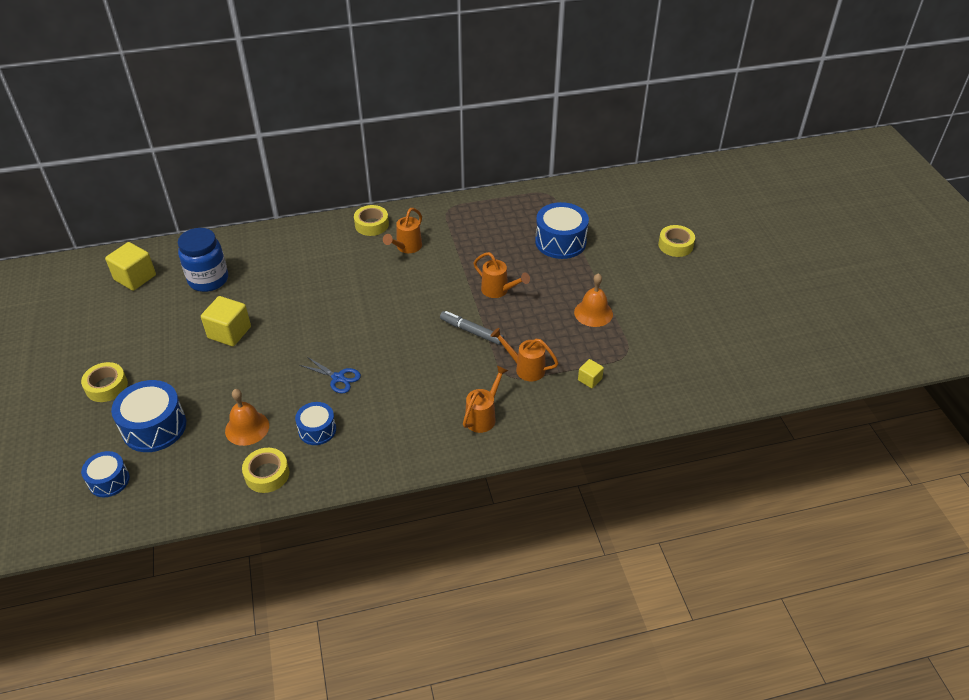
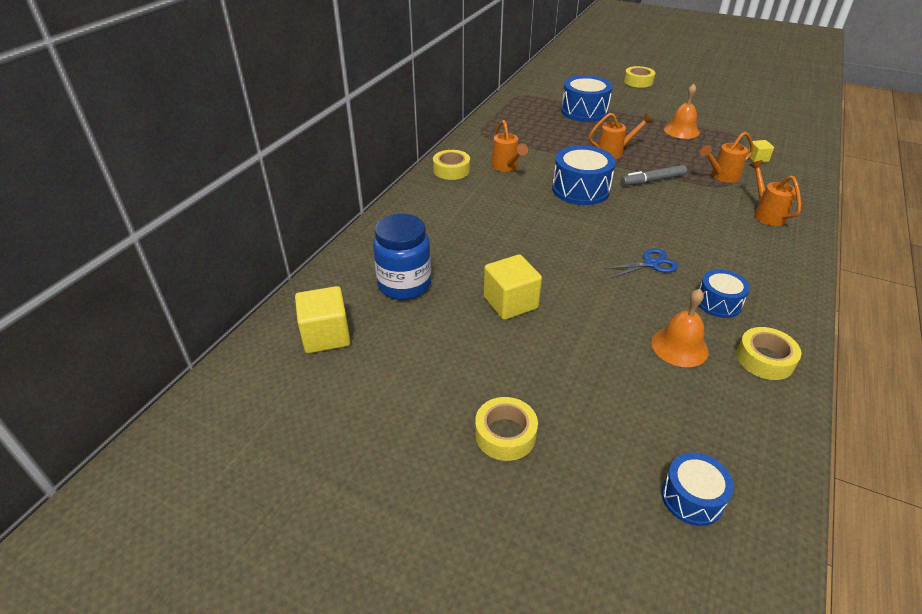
camera: 50 degrees left, 5 degrees down
blue drum [111,380,186,452] -> blue drum moved to [552,145,616,205]

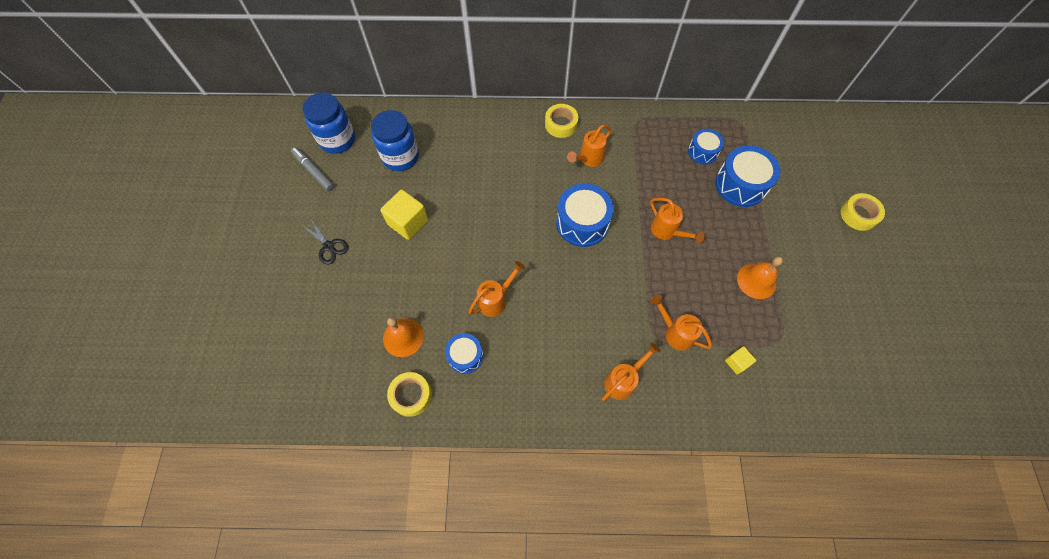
camera: 65 degrees right, 25 degrees up
yellow cube [295,286,351,353] -> blue jar [302,93,355,154]
yellow tape [475,397,538,461] -> none
blue scissors [604,248,678,278] -> orange watering can [468,261,525,317]
grey marker [621,165,687,186] -> grey marker moved to [291,147,335,191]
blue drum [661,453,734,526] -> blue drum moved to [688,129,724,164]
none -> black scissors [303,218,349,264]

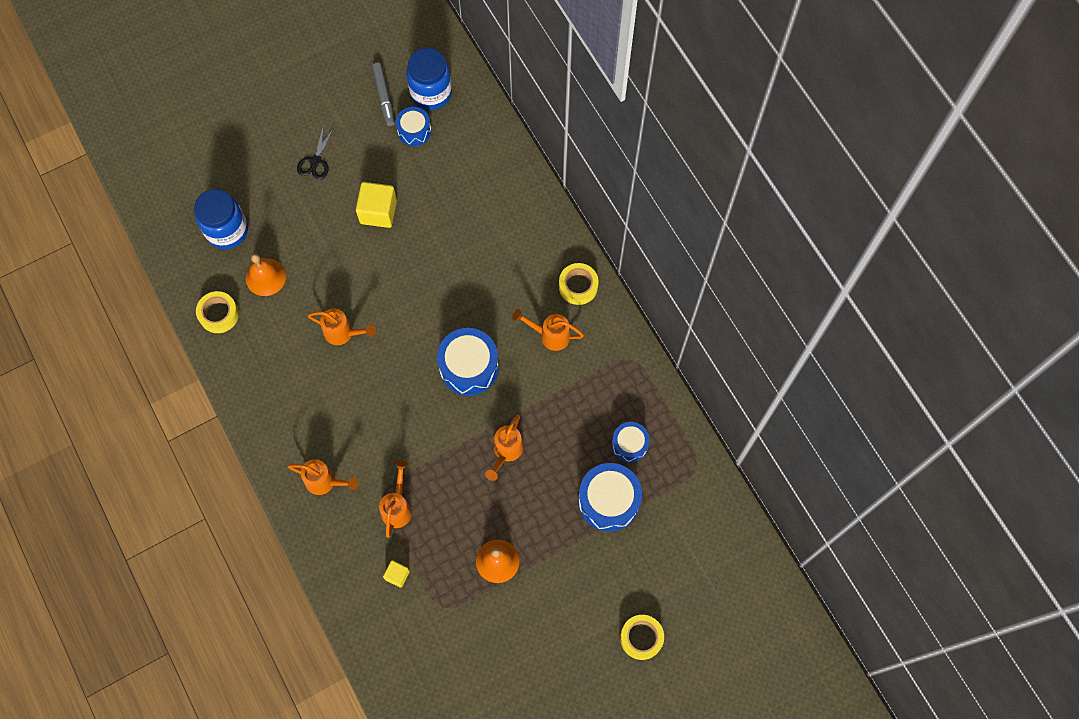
camera: 60 degrees right, 5 degrees up
grey marker [291,147,335,191] -> grey marker turned 150 degrees clockwise [372,62,395,126]
blue jar [371,110,419,171] -> blue jar moved to [194,189,248,249]
blue drum [445,333,483,374] -> blue drum moved to [396,107,431,146]

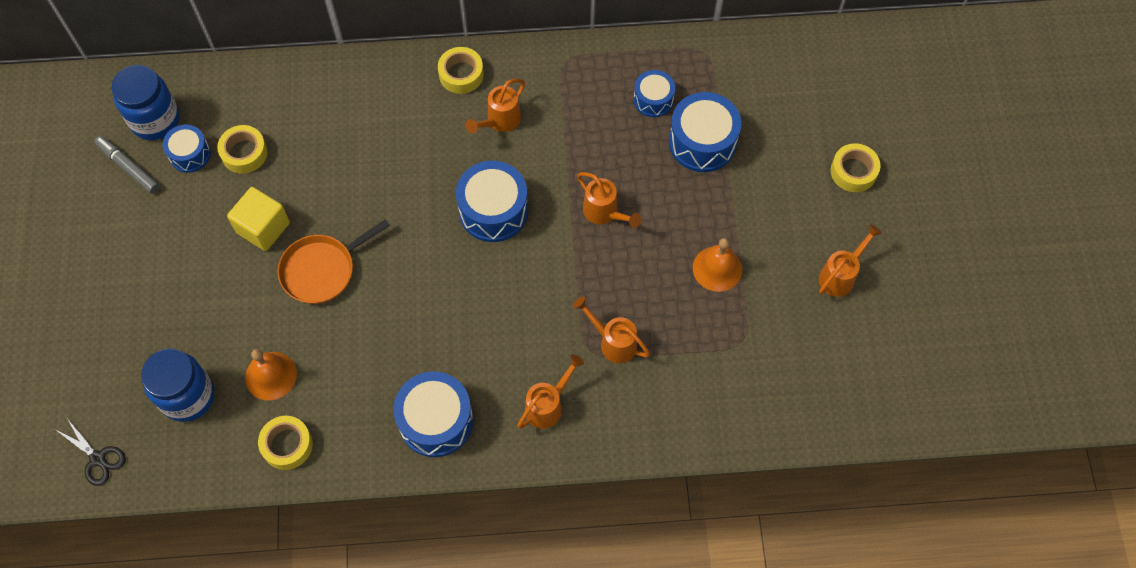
camera: 65 degrees left, 5 degrees down
black scissors [297,124,335,180] -> black scissors moved to [56,417,126,486]
orange watering can [308,309,376,345] -> orange watering can moved to [819,224,882,297]
grey marker [372,62,395,126] -> grey marker turned 150 degrees counterclockwise [94,136,160,194]
yellow cube [383,560,410,588] -> none
none -> yellow tape [217,125,268,173]
none -> orange pan [278,219,390,304]
none -> blue drum [393,371,473,457]

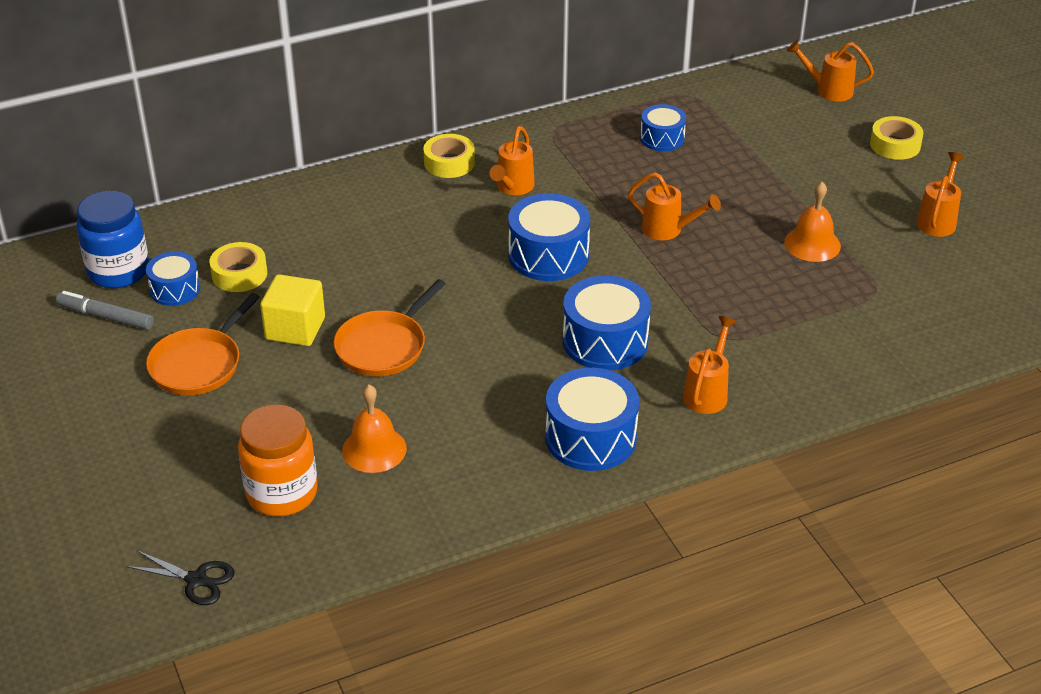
camera: 20 degrees left, 25 degrees down
blue jar [141,349,214,422] -> orange jar [238,405,318,516]
yellow tape [258,416,313,470] -> none
orange watering can [573,296,650,363] -> orange watering can moved to [787,40,874,102]
blue drum [669,92,741,172] -> blue drum moved to [563,275,651,370]
none -> orange pan [146,293,260,395]

